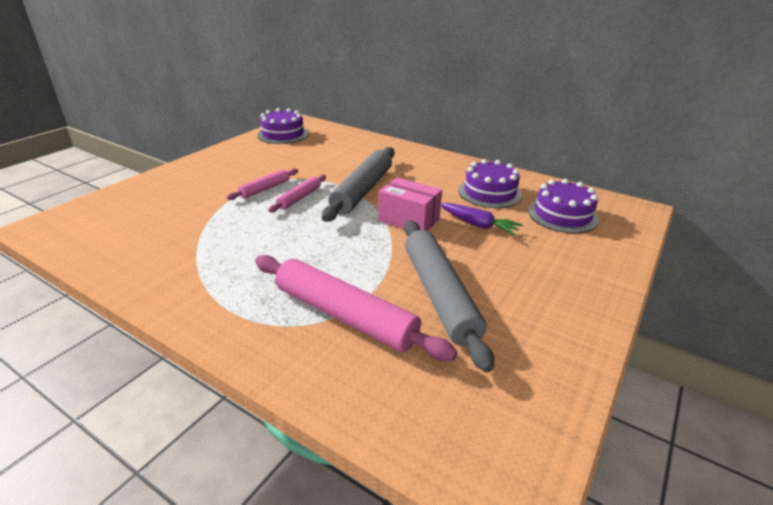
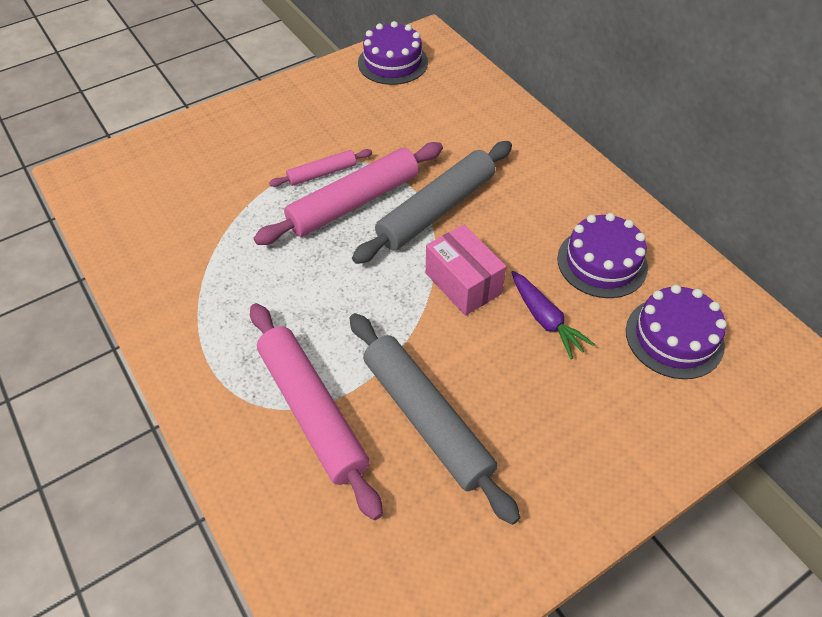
camera: 25 degrees right, 20 degrees up
pink rolling pin [268,175,326,212] -> pink rolling pin [254,142,443,245], size x1.95
grey rolling pin [404,220,494,372] -> grey rolling pin turned 45 degrees counterclockwise [349,313,520,525]

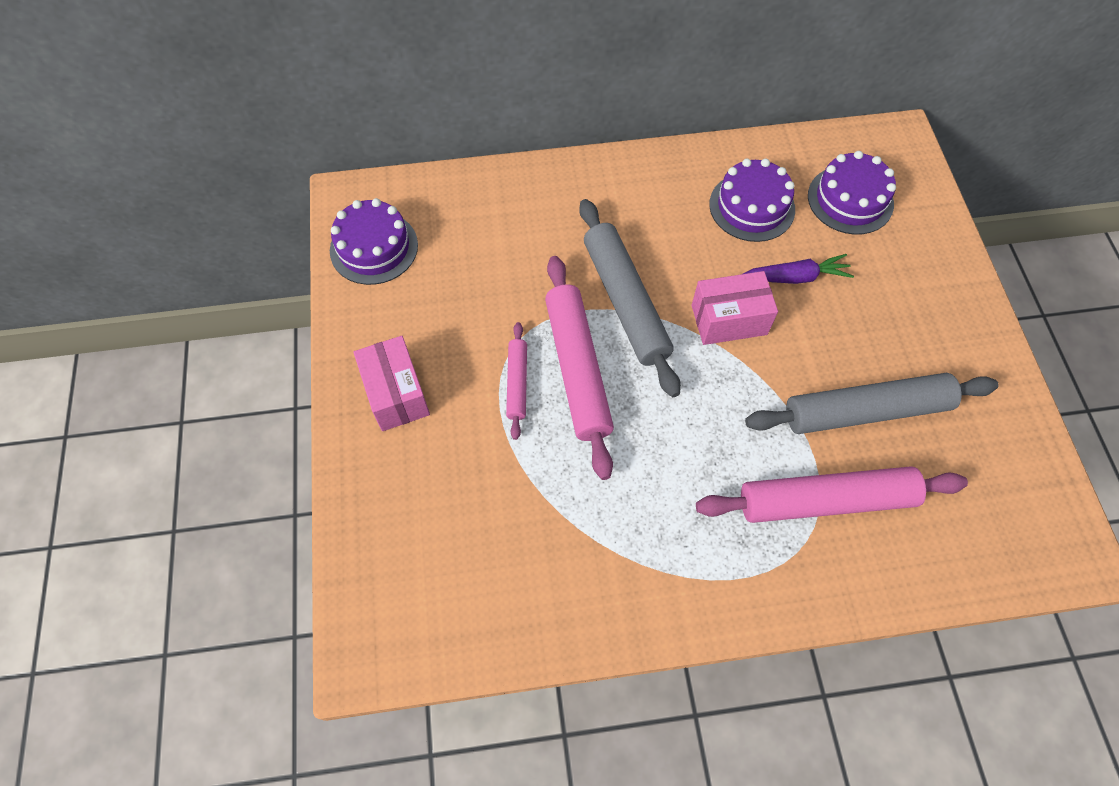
camera: 65 degrees left, 10 degrees up
none -> pink box [353,336,430,431]

